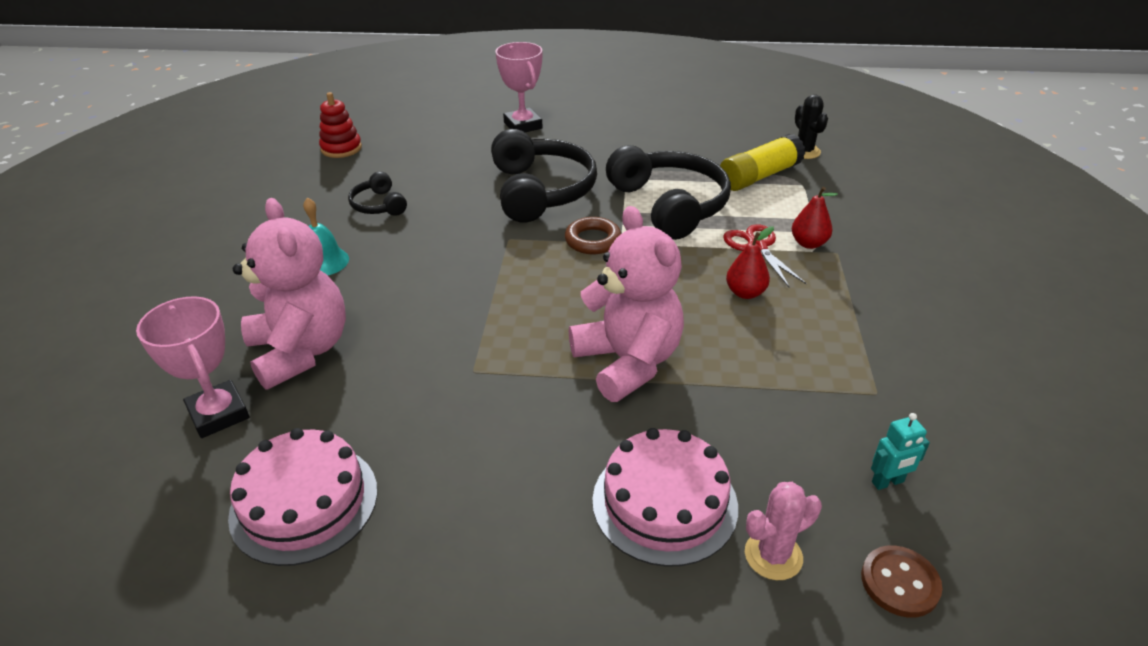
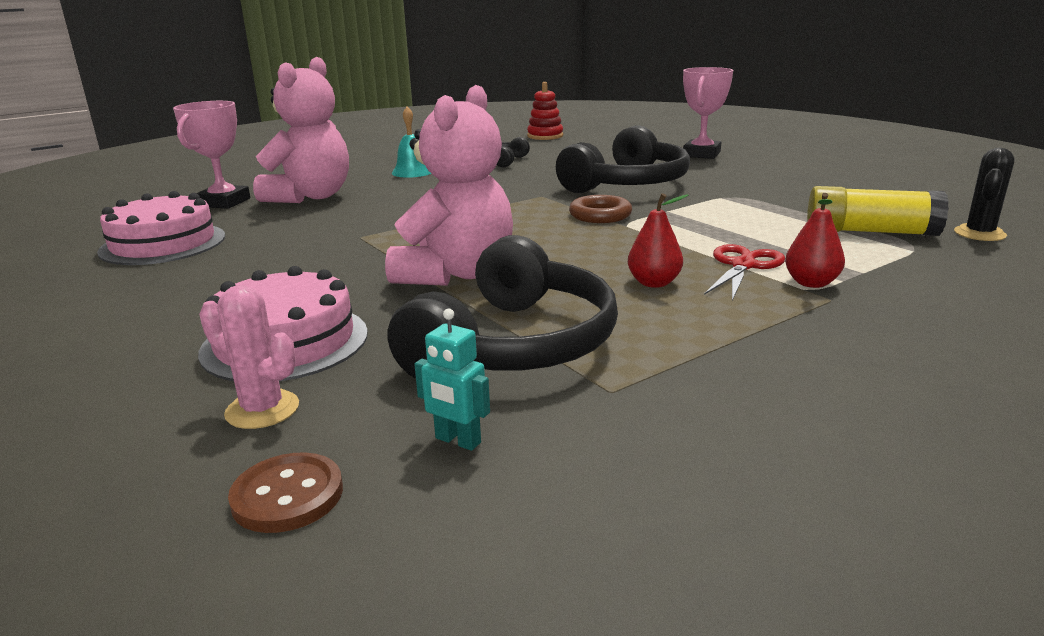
camera: 50 degrees right, 15 degrees down
black headphones [606,145,731,240] -> black headphones moved to [388,235,618,379]

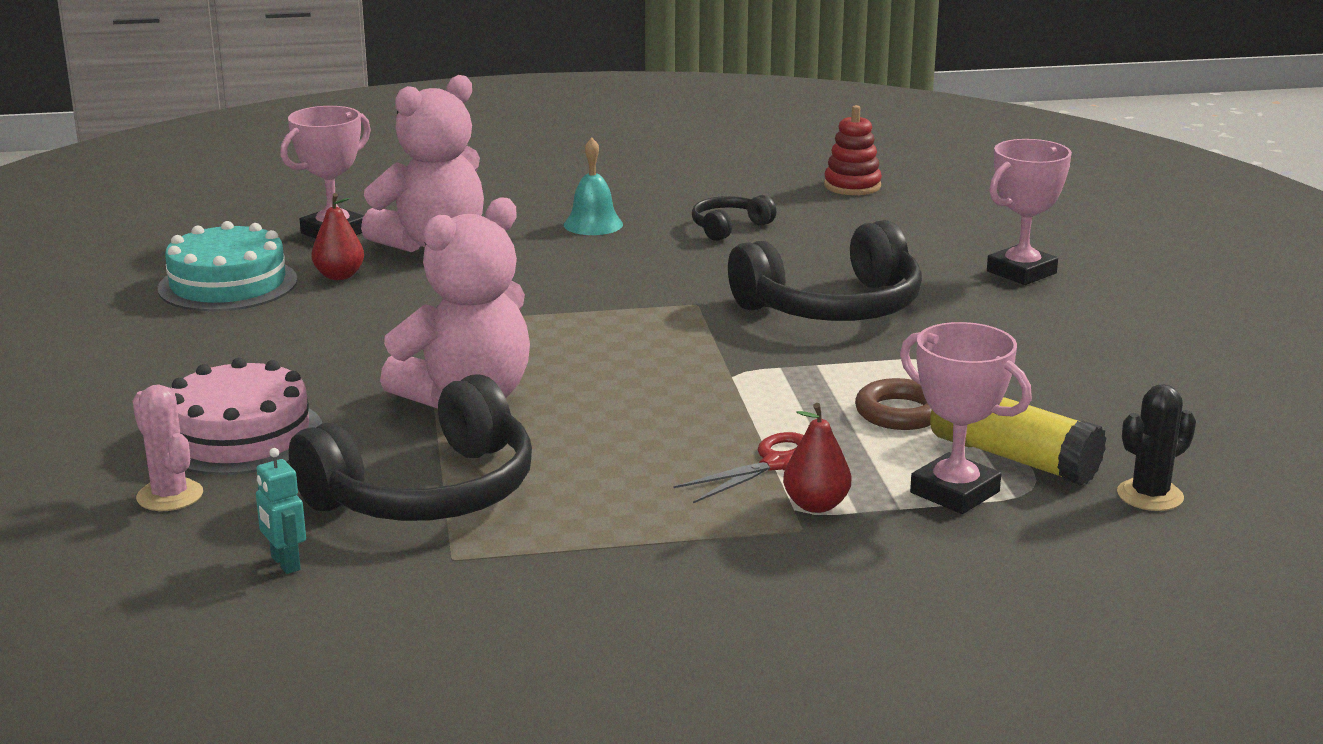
camera: 25 degrees right, 0 degrees up
pink cake [97,191,225,265] -> turquoise cake [158,221,298,312]
brown button [228,452,343,533] -> none
brown ring [569,195,632,223] -> brown ring moved to [855,378,932,430]
red pear [628,193,689,288] -> red pear moved to [311,193,364,280]
none -> pink trophy [900,322,1032,514]

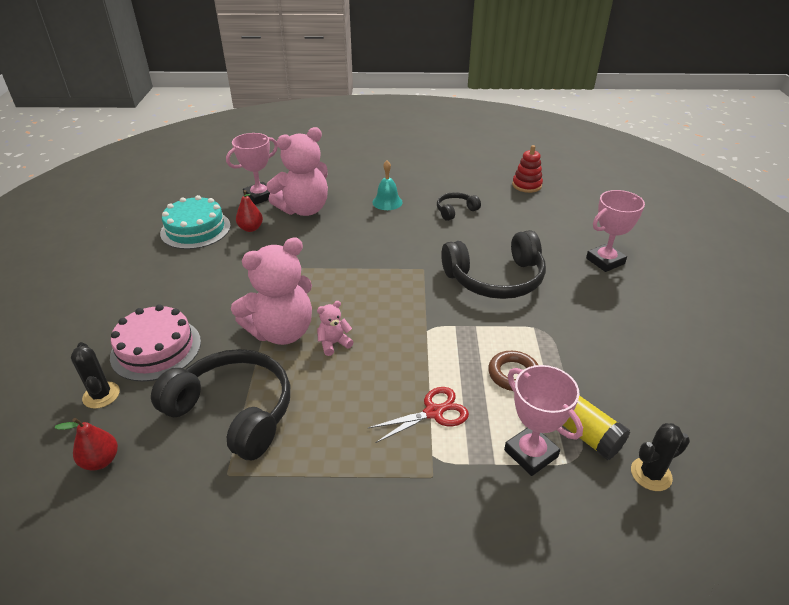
camera: 10 degrees right, 15 degrees up
pink cactus [133,384,203,511] -> black cactus [71,342,120,409]
turquoise robot [256,448,306,574] -> none
black headphones [289,374,532,521] -> black headphones turned 120 degrees counterclockwise [151,349,290,460]
red pear [783,403,851,513] -> red pear moved to [54,418,118,470]
none -> pink teddy bear [317,301,353,356]

